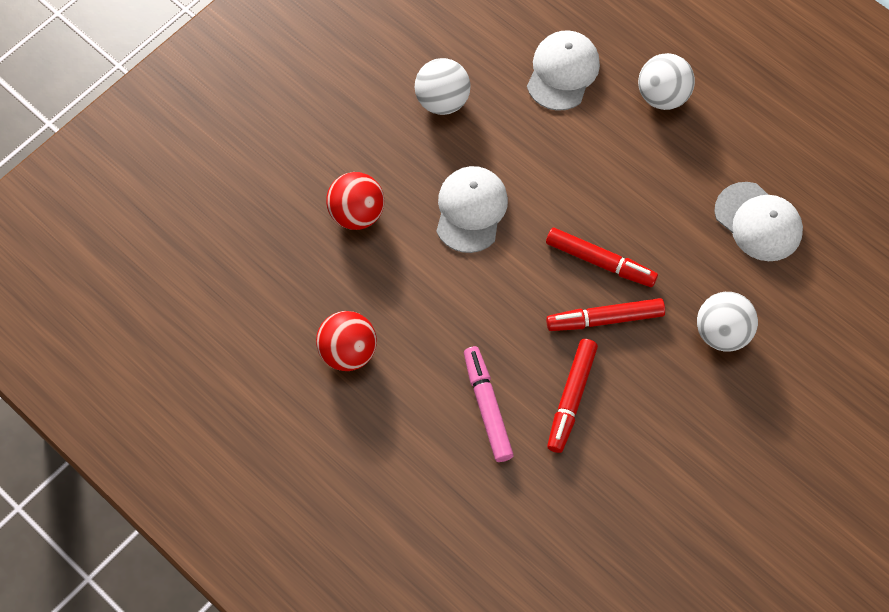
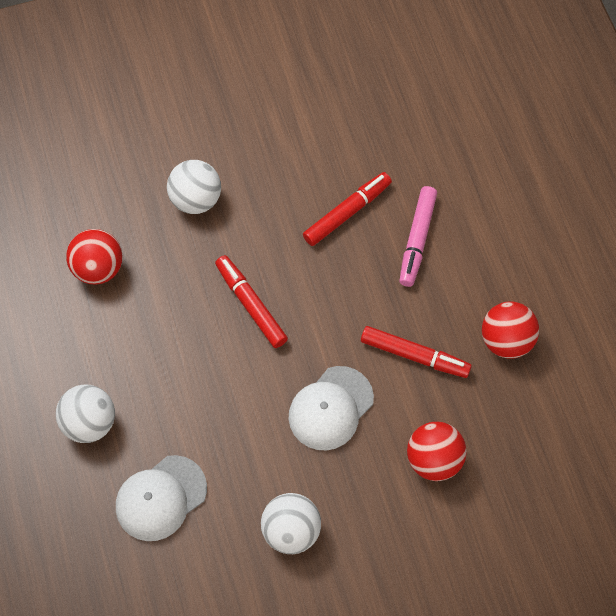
camera: 150 degrees left, 0 degrees up
red marker [546,298,665,331] -> red marker moved to [361,326,472,378]
white cap [714,182,803,261] -> red ball [66,229,122,285]

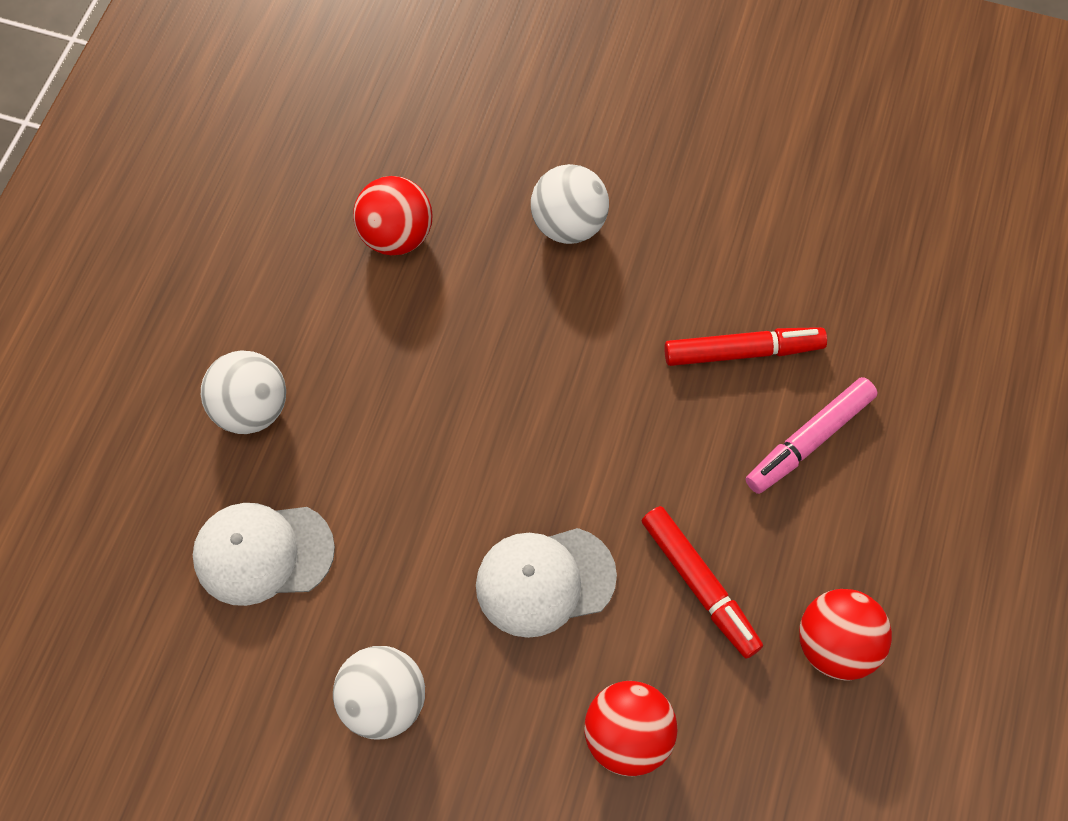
camera: 35 degrees right, 0 degrees up
red marker [215,255,288,348] -> none

